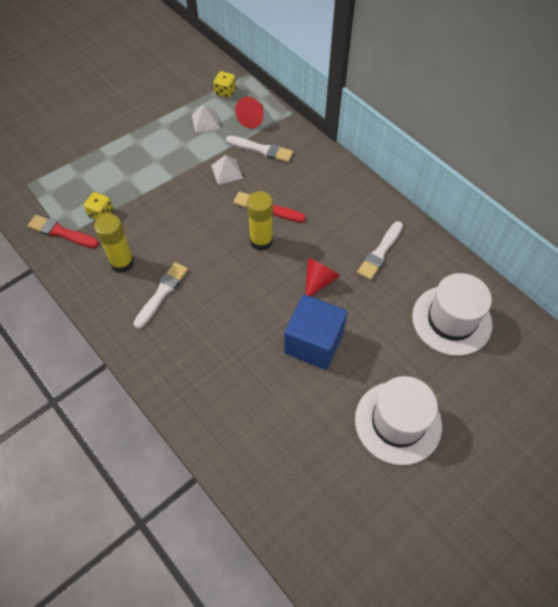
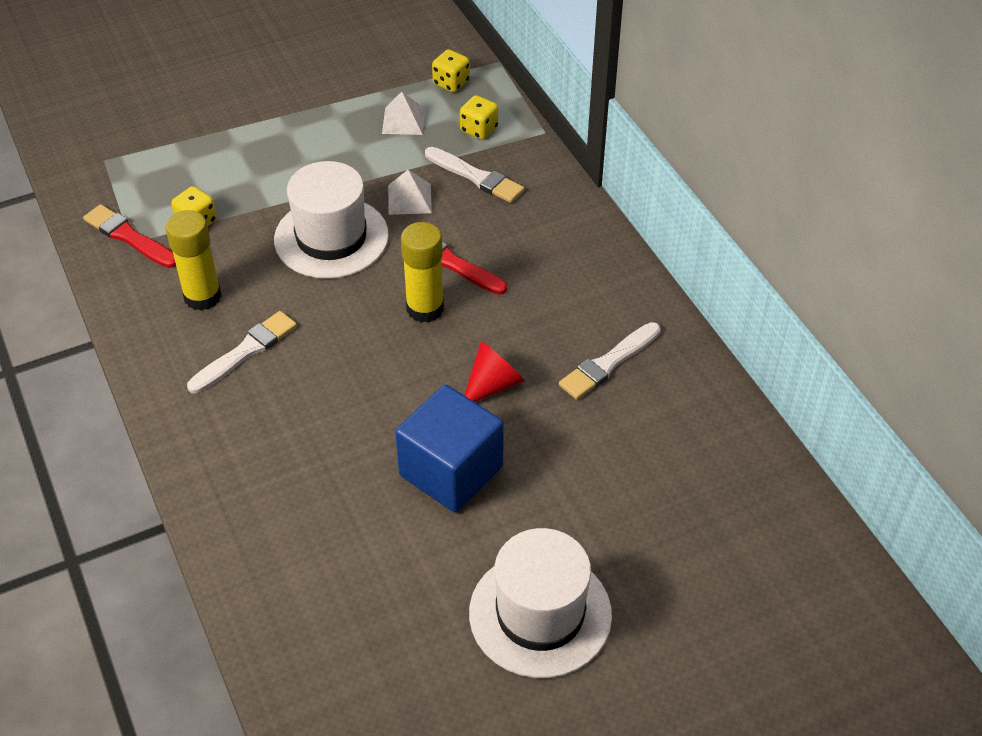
camera: 15 degrees right, 10 degrees down
red cone [235,97,264,128] -> yellow dice [460,95,498,140]
white hat [412,273,492,356] -> white hat moved to [274,161,389,279]

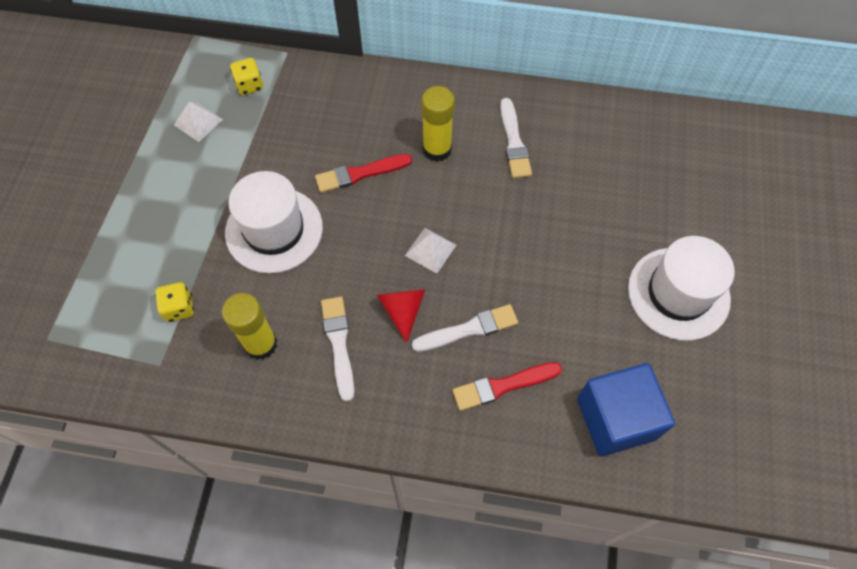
camera: 55 degrees left, 15 degrees up
red brush [83,204,176,268] -> red brush moved to [453,362,562,411]
white pyramid [388,170,432,215] -> white pyramid moved to [405,228,456,274]
blue cube [395,385,504,513] -> blue cube moved to [577,363,675,456]
yellow glue stick [401,222,444,323] -> yellow glue stick moved to [421,86,455,162]
white brush [425,147,524,203] -> white brush moved to [412,304,518,352]
yellow dice [432,49,470,92] -> none
red cone [464,341,525,402] -> red cone moved to [377,290,425,343]

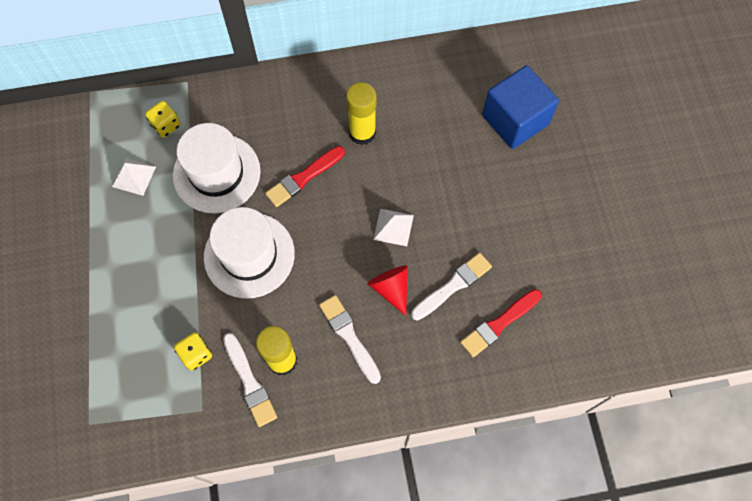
camera: 20 degrees left, 5 degrees up
white brush [500,98,532,178] -> white brush moved to [223,333,277,427]
blue cube [577,363,675,456] -> blue cube moved to [482,65,559,149]
white hat [628,236,735,341] -> white hat moved to [173,123,261,213]

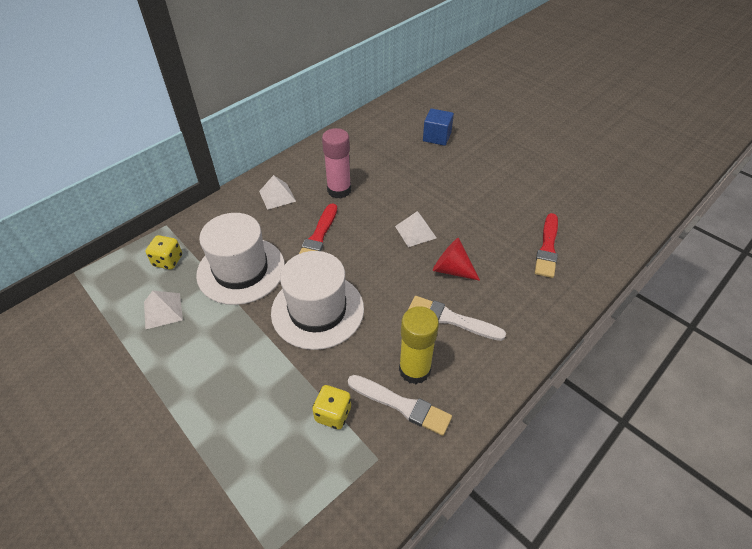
camera: 35 degrees left, 20 degrees down
yellow glue stick [346,82,377,145] -> pink glue stick [322,128,351,199]
white brush [411,253,492,321] -> none
blue cube [482,65,559,149] -> blue cube [423,109,454,146], size x0.60
none -> white pyramid [259,175,296,210]

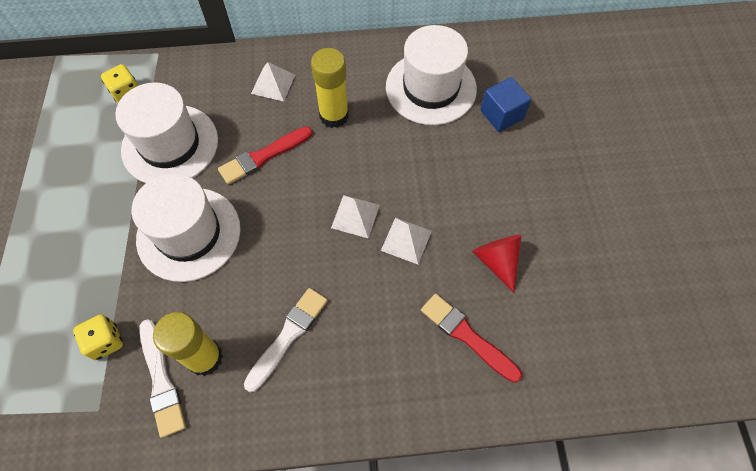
camera: 40 degrees right, 15 degrees up
white pyramid [144,291,183,330] -> white pyramid moved to [381,218,432,264]
pink glue stick [322,128,351,199] -> yellow glue stick [311,48,349,128]
white brush [408,296,506,341] -> white brush turned 60 degrees clockwise [244,288,328,392]
red cone [433,238,480,281] -> red cone moved to [472,235,521,293]
red brush [535,213,558,278] -> red brush turned 75 degrees clockwise [421,294,522,383]
none -> white hat [386,25,477,125]

